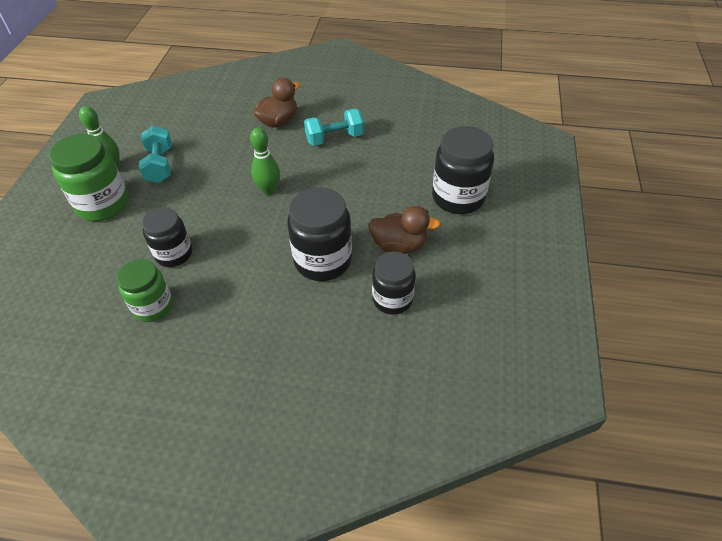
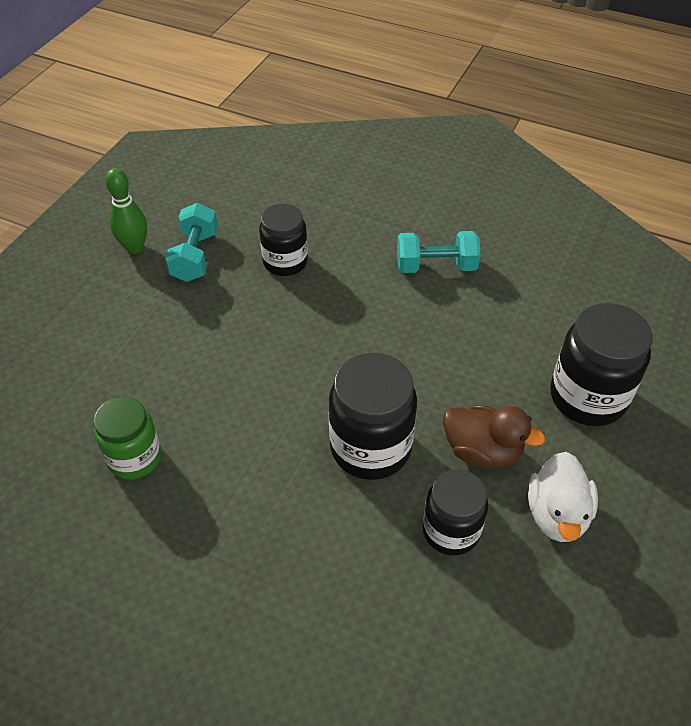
camera: 15 degrees right, 0 degrees up
green jar [49,134,129,221] -> none
black jar [142,207,192,267] -> black jar moved to [259,204,308,276]
green bowling pin [250,127,280,195] -> none
brown duck [253,78,300,128] -> none
none -> white duck [528,452,598,542]

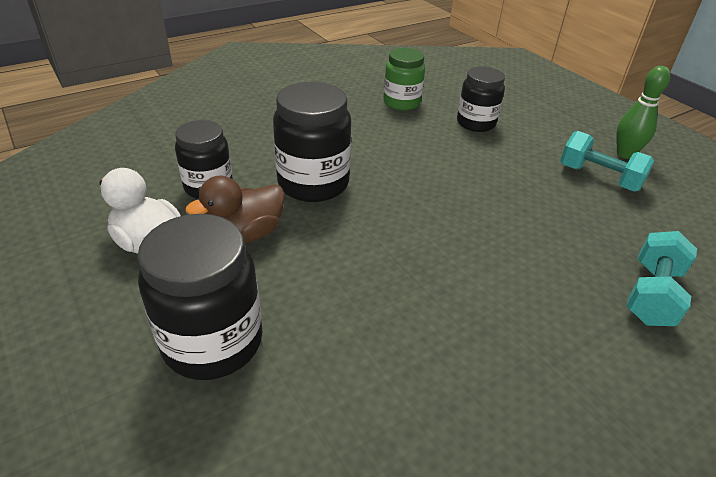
camera: 120 degrees right, 10 degrees down
black jar [259,204,308,276] -> black jar moved to [457,67,505,132]
turquoise dumbbell [397,231,481,273] -> turquoise dumbbell moved to [626,231,697,326]

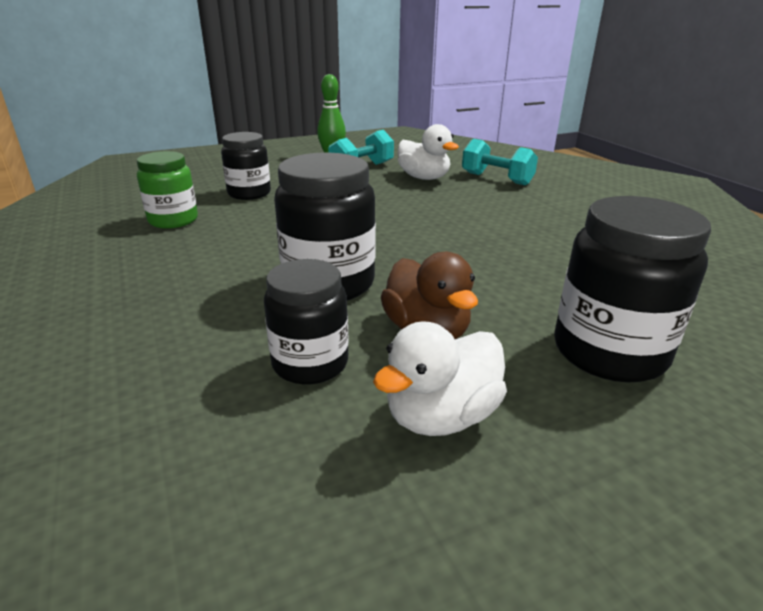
camera: 80 degrees left, 10 degrees down
none -> white duck [398,124,459,180]

